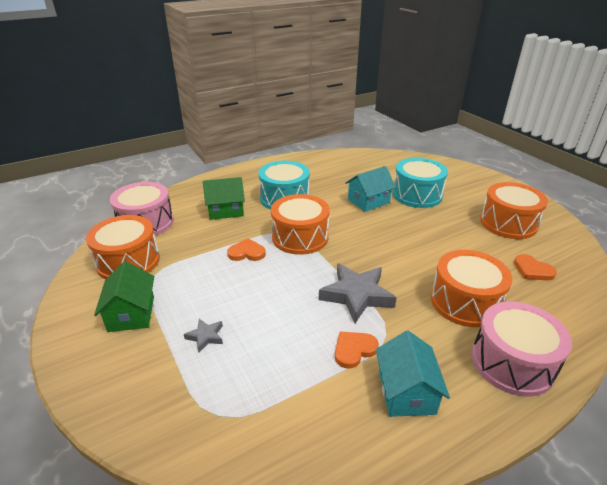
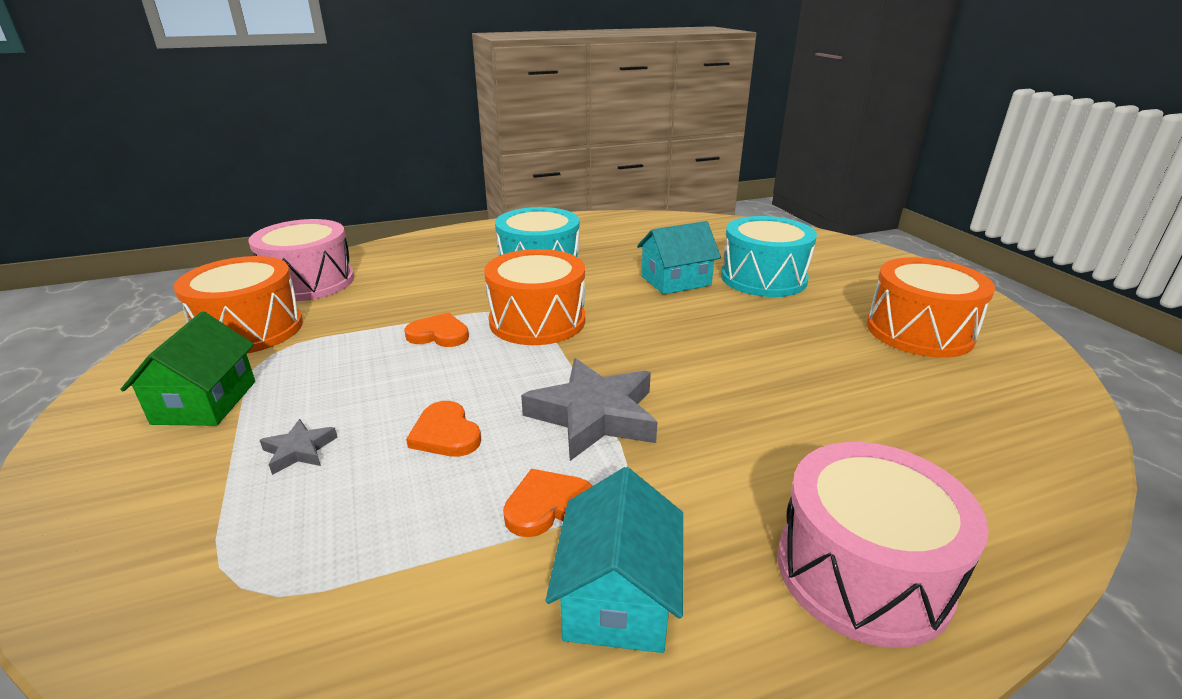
camera: 10 degrees right, 5 degrees down
green house [203,177,245,220] -> none
orange drum [431,250,513,327] -> none
orange heart [514,254,557,281] -> orange heart moved to [406,401,481,457]

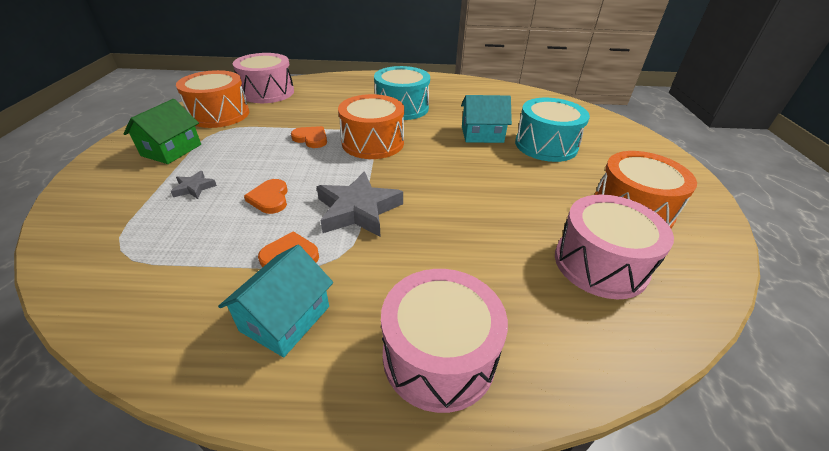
camera: 20 degrees right, 10 degrees up
none -> pink drum [555,194,674,299]

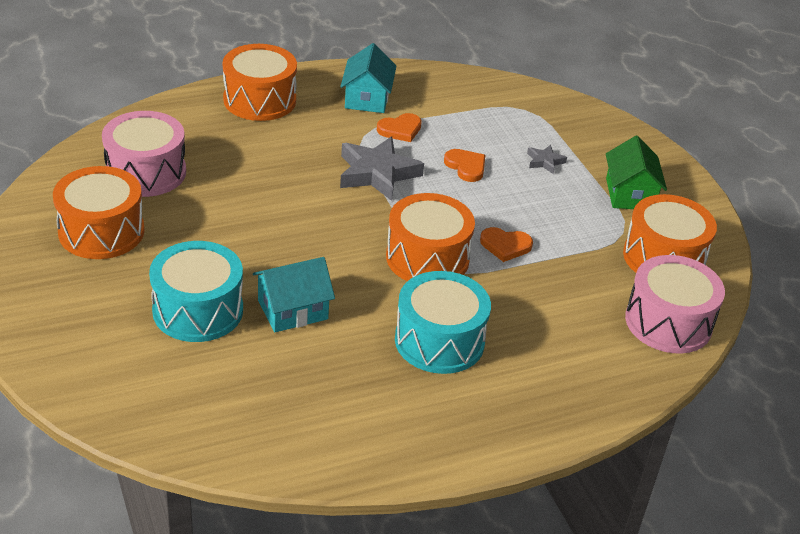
camera: 155 degrees right, 0 degrees up
pink drum [381,269,508,413] -> orange drum [223,44,297,121]

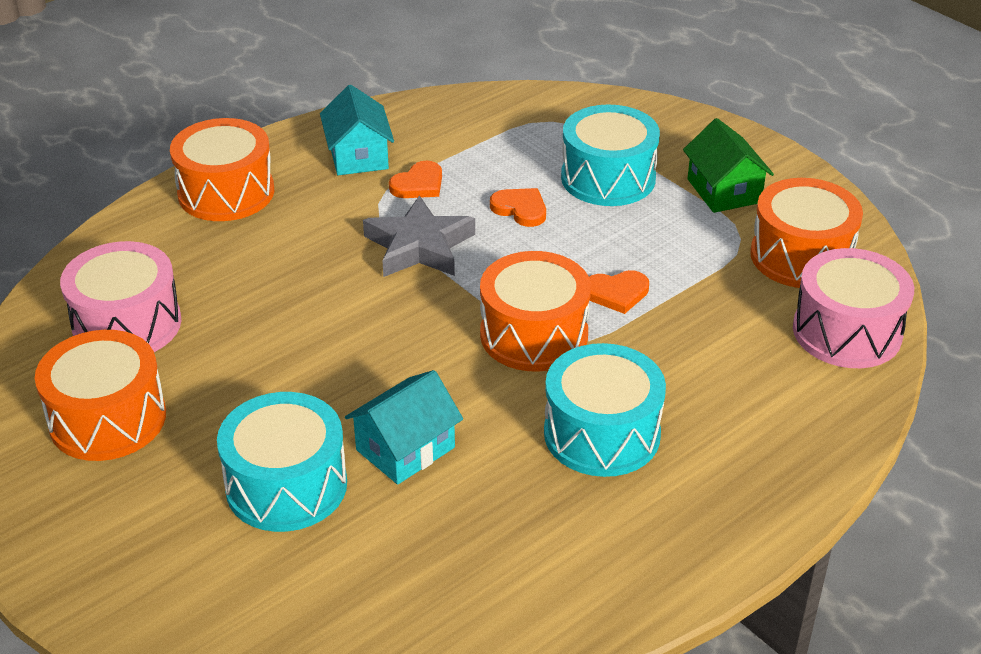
camera: 15 degrees left, 0 degrees up
grey star [527,145,567,174] -> turquoise drum [561,104,660,206]

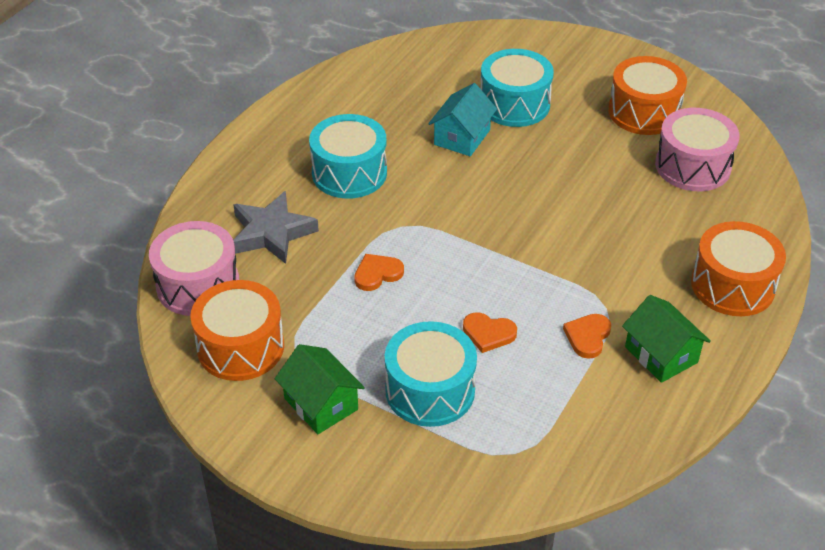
camera: 160 degrees right, 5 degrees up
turquoise house [320,85,394,175] -> green house [622,295,711,383]
grey star [363,195,475,277] -> grey star moved to [233,191,319,264]
orange drum [480,251,591,372] -> none

